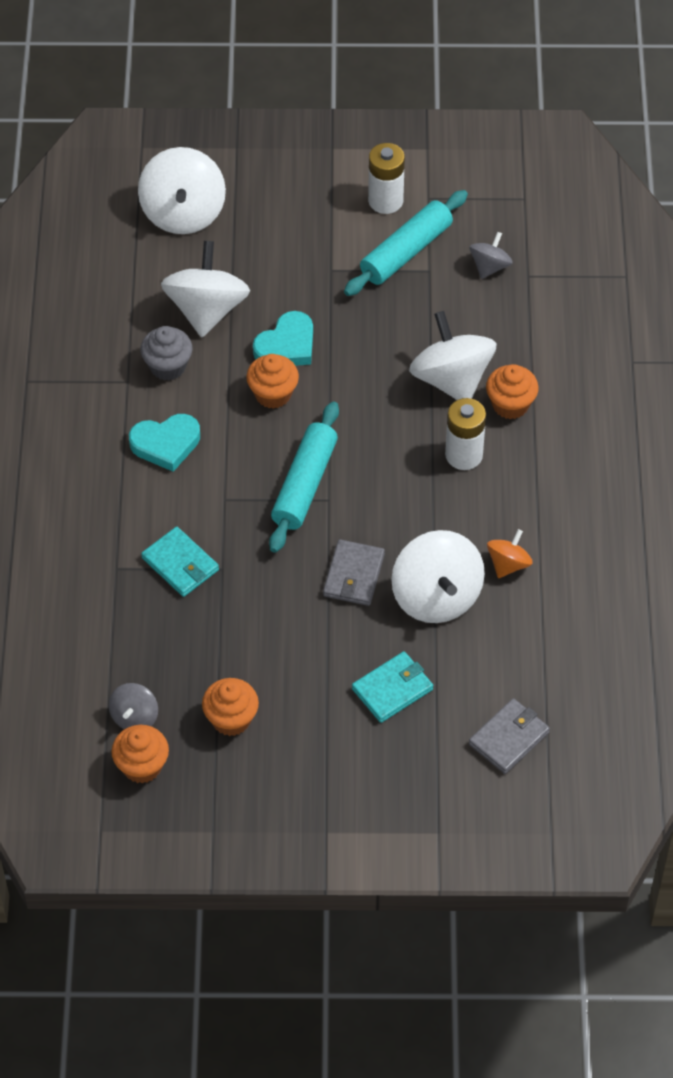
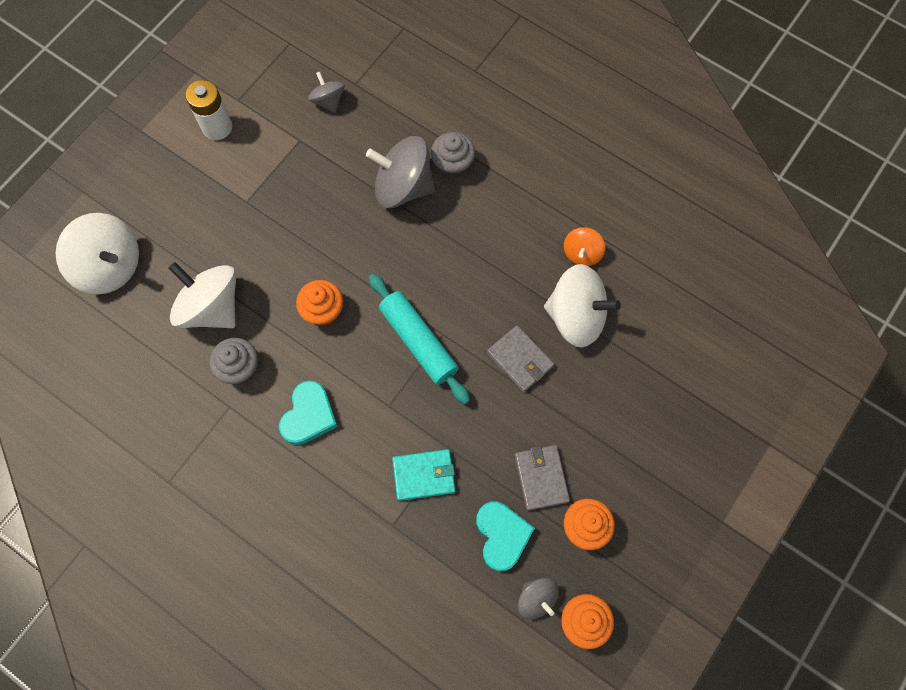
camera: 55 degrees left, 15 degrees up
turquoise heart [253,311,313,366] -> turquoise heart moved to [476,502,535,571]
turquoise rolling pin [344,190,468,296] -> none
turquoise wallet [352,651,433,723] -> none
white spinning top [409,311,497,400] -> grey spinning top [366,136,435,208]
white battery [445,398,486,470] -> none
grey wallet [469,698,550,774] -> grey wallet moved to [515,445,570,511]
orange cupcake [486,364,539,419] -> grey cupcake [431,132,475,178]
orange spinning top [487,529,533,578] -> orange spinning top turned 135 degrees counterclockwise [564,227,605,266]

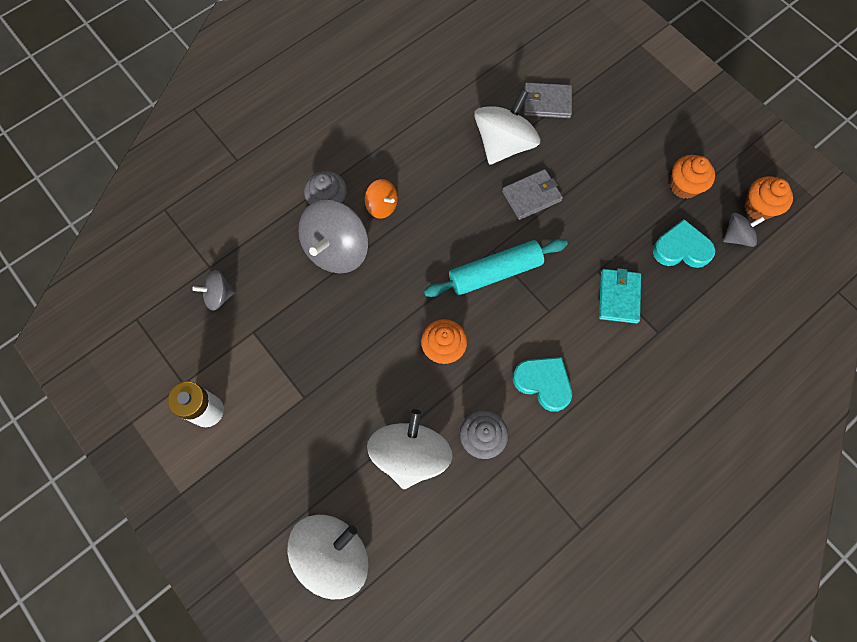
camera: 75 degrees left, 0 degrees up
white spinning top [168,262,236,328] -> white spinning top turned 135 degrees clockwise [367,409,453,489]
grey wallet [515,445,570,511] -> grey wallet moved to [524,82,572,118]
orange spinning top [564,227,605,266] -> orange spinning top moved to [365,179,398,219]

